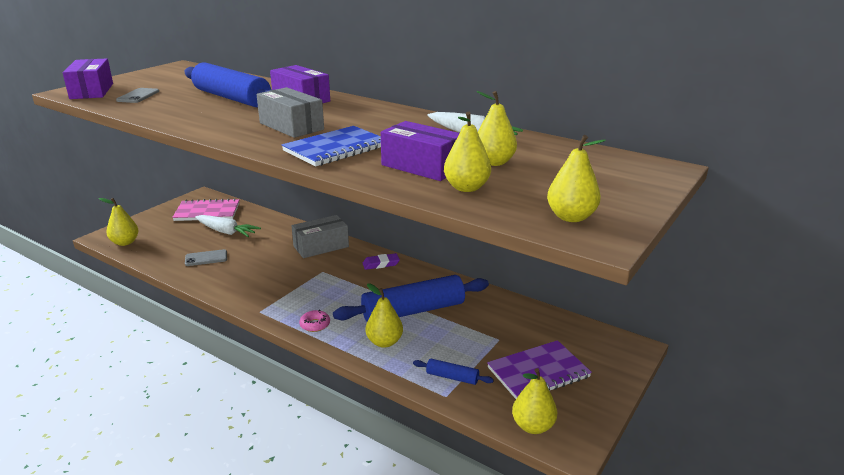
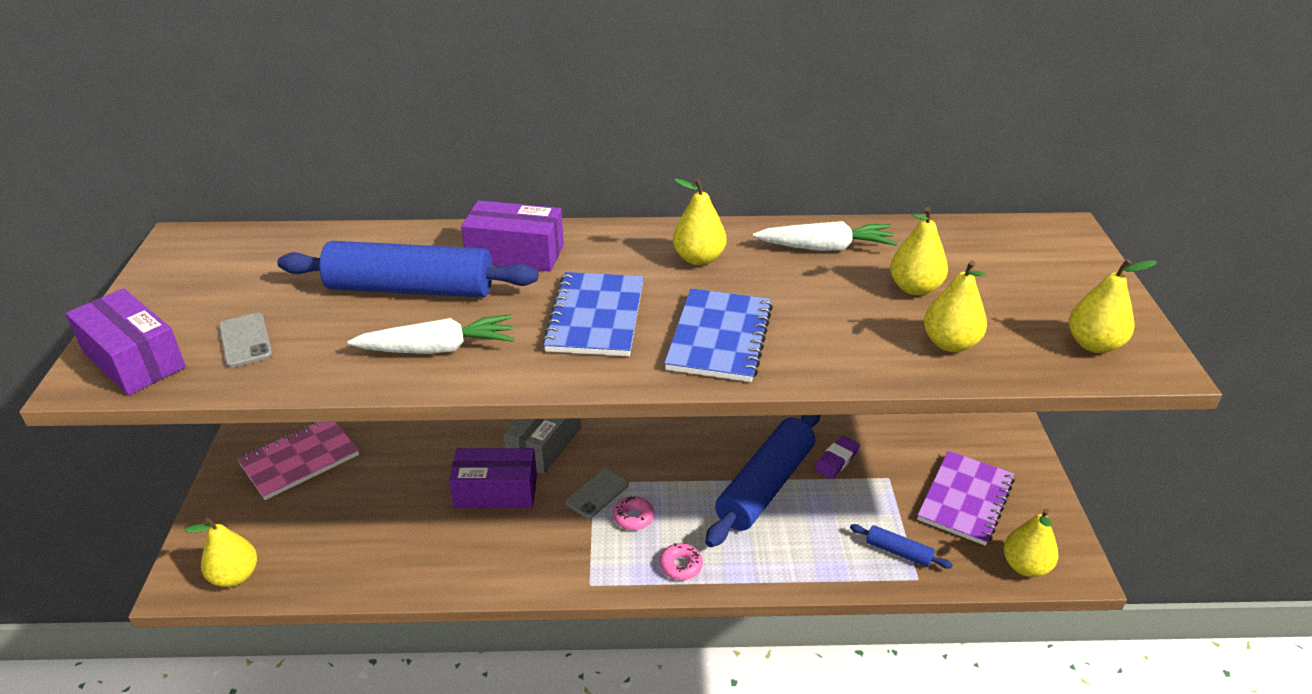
camera: 35 degrees left, 10 degrees up
grey phone [185,249,227,266] -> grey phone moved to [565,469,629,519]
white carrot [195,215,261,237] -> white carrot moved to [347,315,514,354]
grey box [256,87,324,138] -> blue notebook [542,272,644,356]
purple eraser [363,253,400,270] -> purple eraser moved to [814,436,860,479]
yellow pear [366,283,403,348] -> yellow pear moved to [673,178,726,265]
purple box [381,121,460,181] -> purple box moved to [449,448,537,508]
blue rolling pin [413,359,494,385] -> blue rolling pin turned 45 degrees clockwise [850,524,953,569]
none -> pink donut [613,496,654,530]

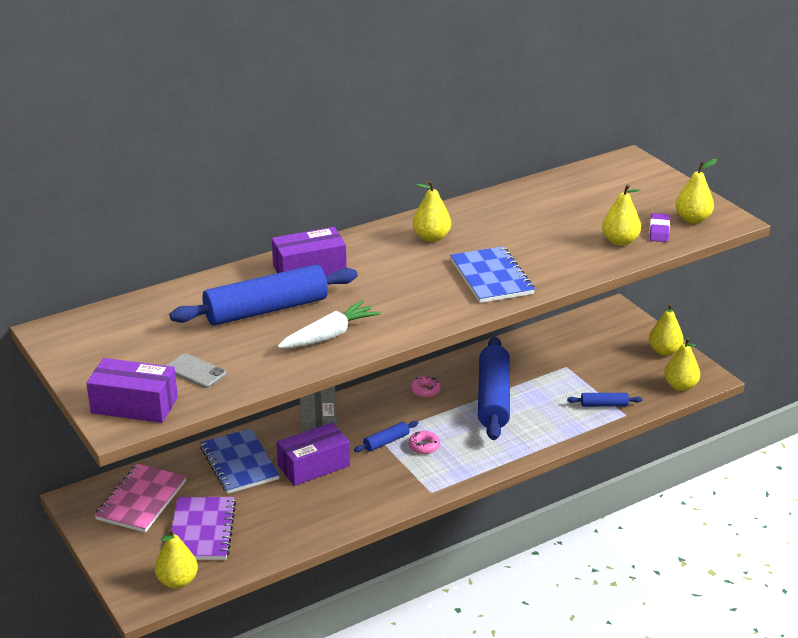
camera: 30 degrees left, 5 degrees down
blue notebook [542,272,644,356] -> blue notebook moved to [200,429,280,494]
grey phone [565,469,629,519] -> blue rolling pin [354,421,418,452]
pink donut [659,543,703,580] -> pink donut moved to [411,376,441,398]
white carrot [753,221,898,251] -> none
purple eraser [814,436,860,479] -> purple eraser moved to [649,213,670,242]
yellow pear [890,207,948,296] -> yellow pear moved to [649,304,684,356]
purple notebook [917,451,1015,546] -> purple notebook moved to [170,497,236,560]

